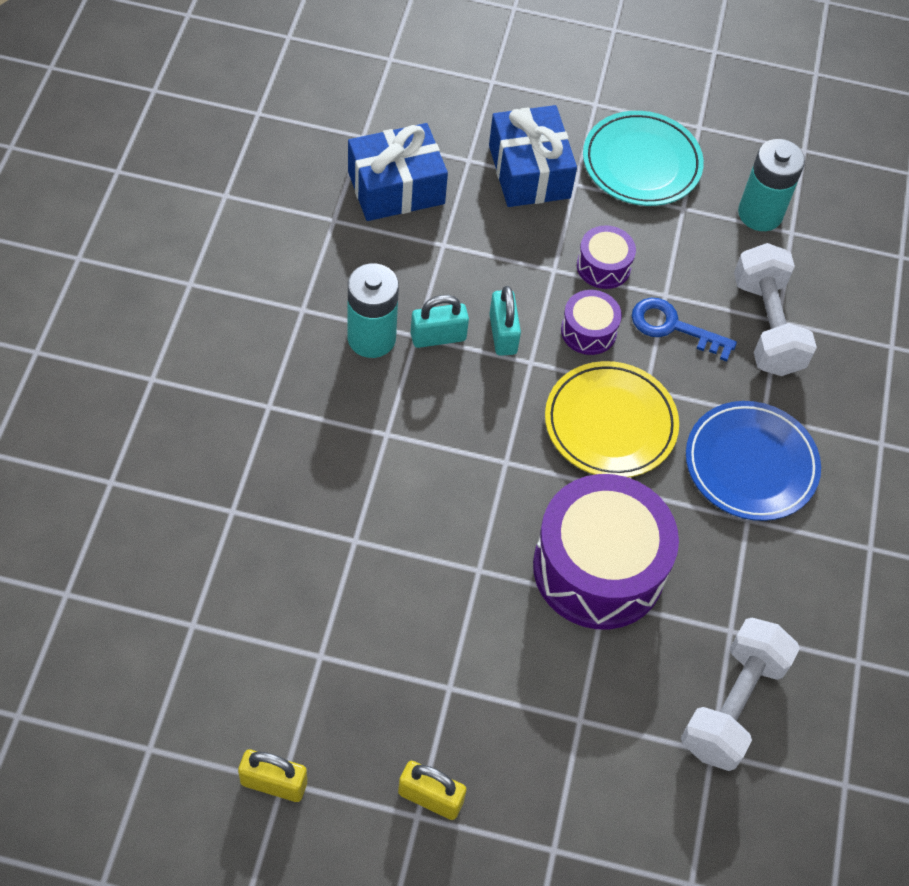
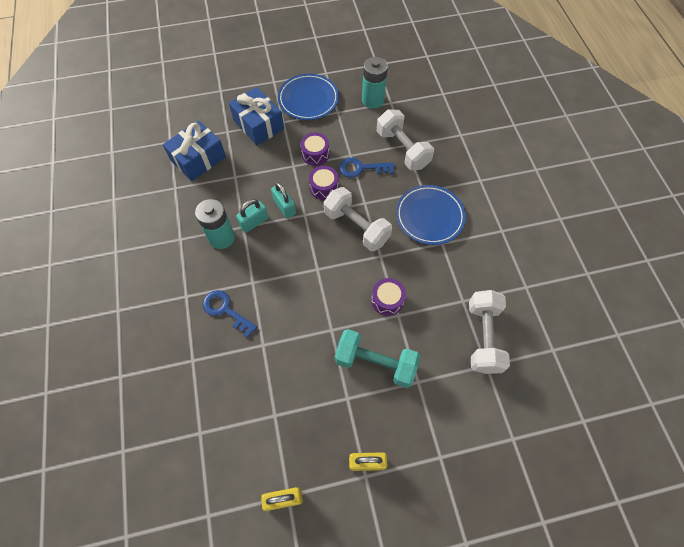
camera: 20 degrees left, 5 degrees up
purple drum [533,474,679,629] -> purple drum [371,278,406,316], size x0.46
yellow plate [545,361,679,478] -> white dumbbell [324,187,392,251]
turquoise plate [583,111,704,206] -> blue plate [278,74,339,120]
none -> blue key [203,290,257,338]
none -> turquoise dumbbell [335,329,420,388]

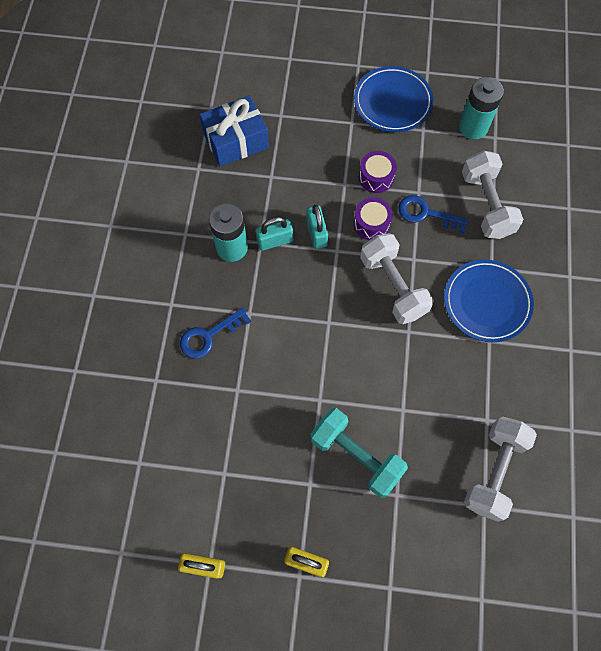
camera: 20 degrees right, 5 degrees up
blue key [203,290,257,338] -> blue key turned 90 degrees counterclockwise [180,307,251,359]
blue gift [229,87,284,146] -> none
purple drum [371,278,406,316] -> none

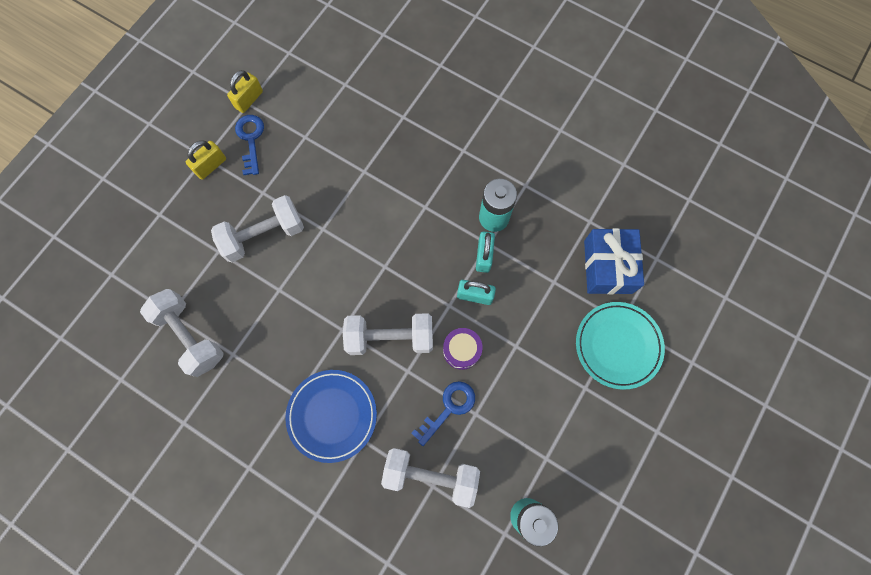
camera: 115 degrees right, 5 degrees up
blue key [180,307,251,359] -> blue key moved to [235,115,264,175]
turquoise dumbbell [310,408,408,498] -> white dumbbell [211,195,304,262]
blue plate [354,66,433,132] -> none
purple drum [359,151,397,193] -> none
none -> turquoise plate [576,302,665,390]

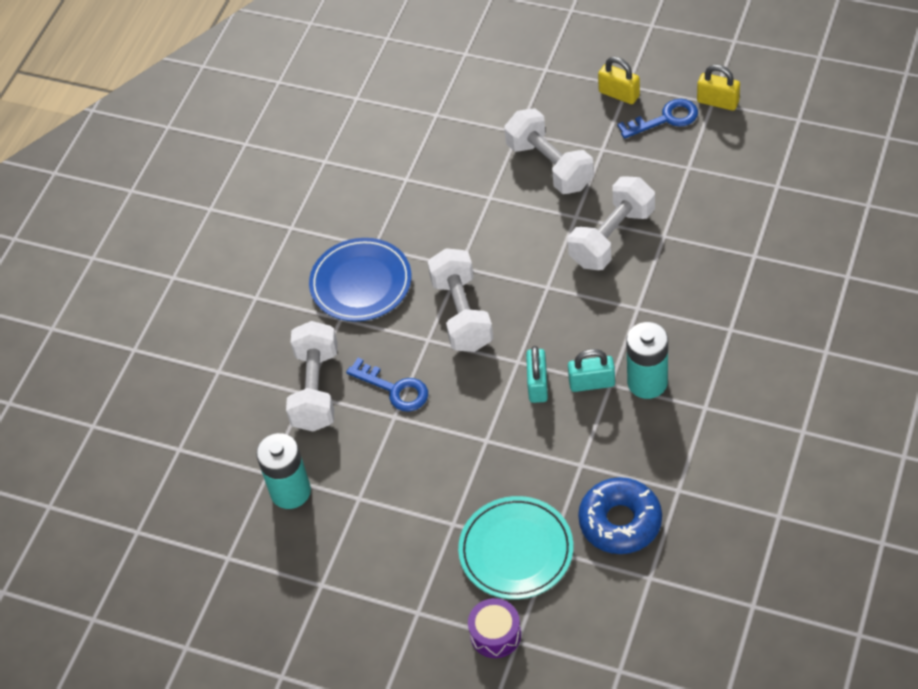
camera: 85 degrees right, 20 degrees down
white dumbbell [140,289,223,377] -> white dumbbell moved to [568,176,655,270]
purple drum [443,328,483,370] -> purple drum moved to [468,598,521,658]
blue gift [584,228,644,294] -> blue donut [578,477,662,554]

